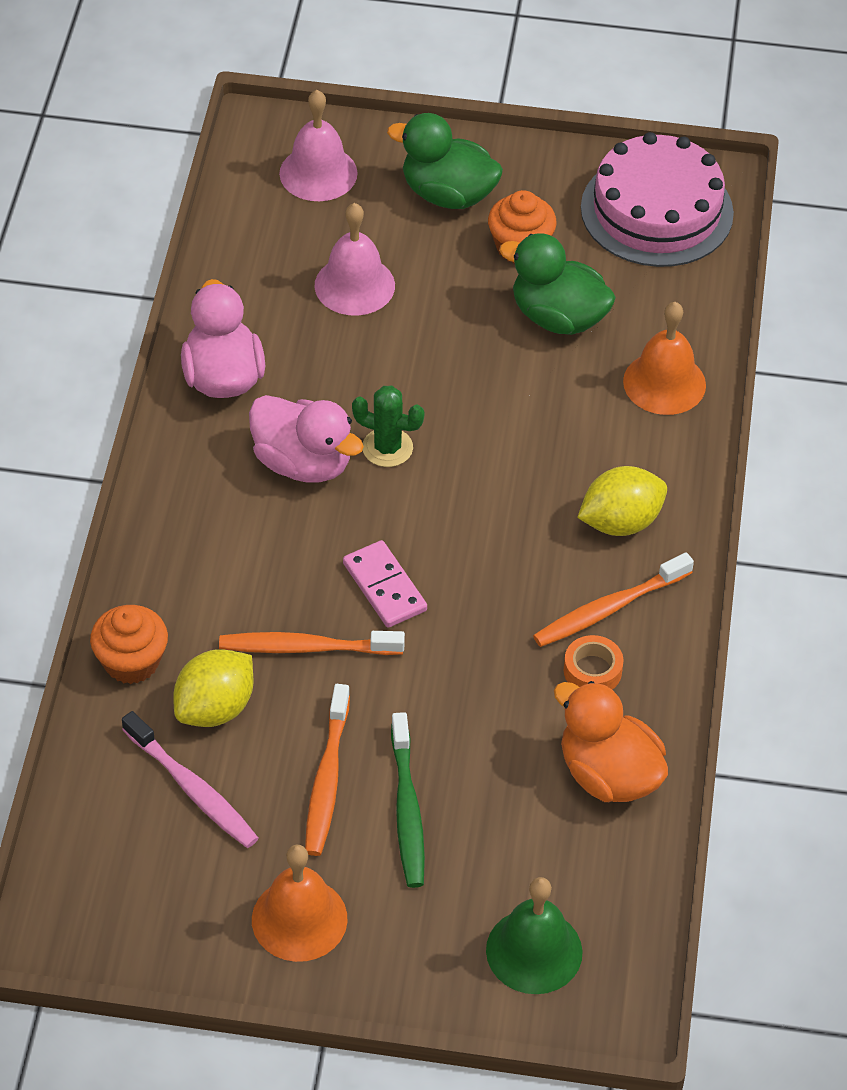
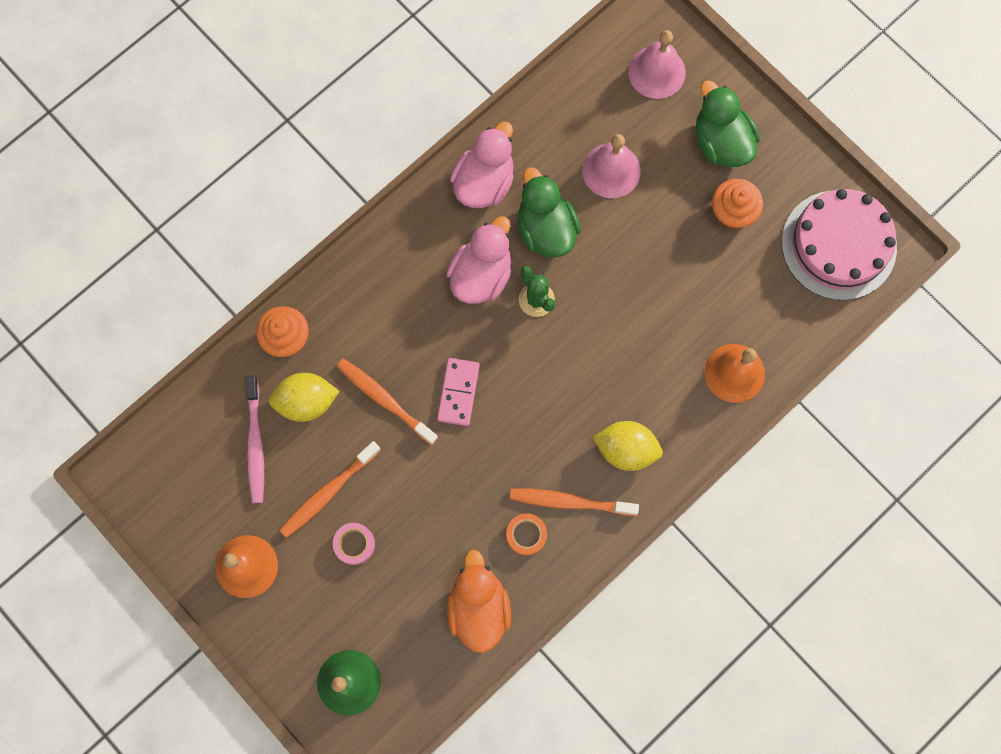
camera: 40 degrees right, 25 degrees up
pink duck [249,395,364,483] -> pink duck turned 135 degrees counterclockwise [446,216,511,304]
green toothbrush [391,712,425,888] -> pink tape [333,523,375,565]
green duck [499,233,616,335] -> green duck moved to [517,167,581,258]

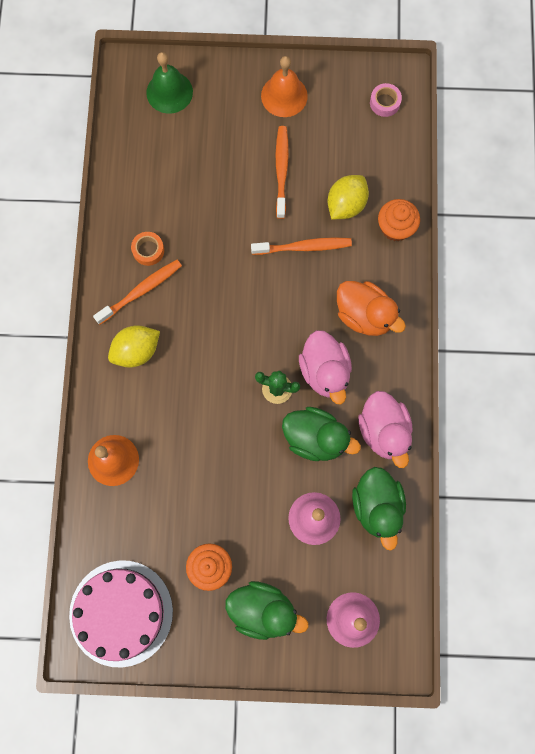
camera: 135 degrees right, 0 degrees up
pink toothbrush [245,376,264,503] -> none
pink tape [333,523,375,565] -> pink tape moved to [370,83,402,117]
pink domino [437,358,480,426] -> none
orange duck [447,550,511,653] -> orange duck moved to [337,281,406,336]
none -> green duck [352,467,406,550]

